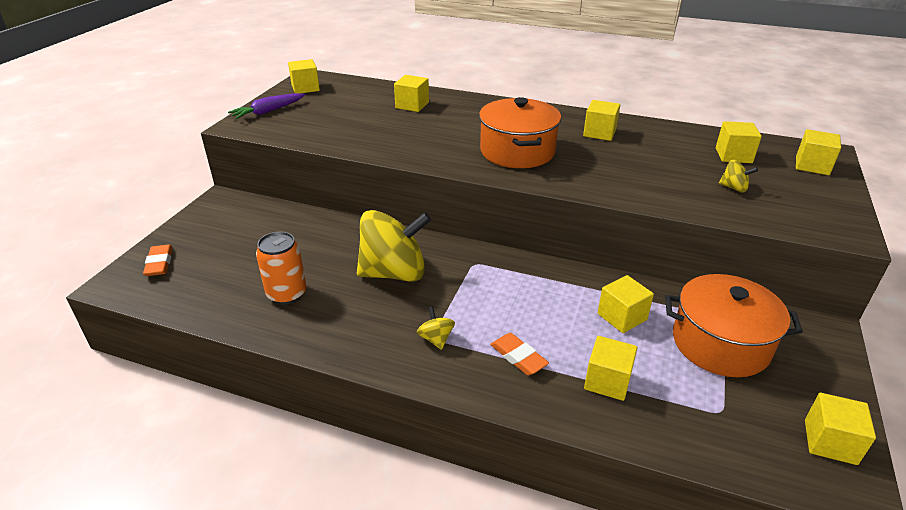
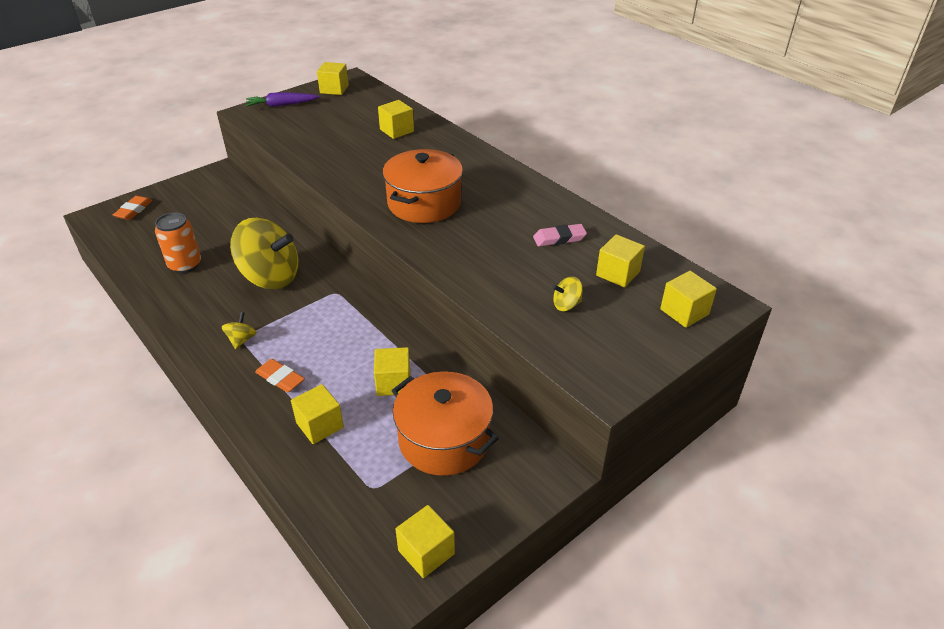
camera: 30 degrees right, 5 degrees up
orange eraser [490,333,549,375] -> orange eraser turned 45 degrees counterclockwise [255,359,305,393]
yellow cube [583,100,620,141] -> none
yellow spinning top [719,160,758,193] -> yellow spinning top turned 105 degrees clockwise [553,277,583,311]
none -> pink eraser [533,224,587,247]

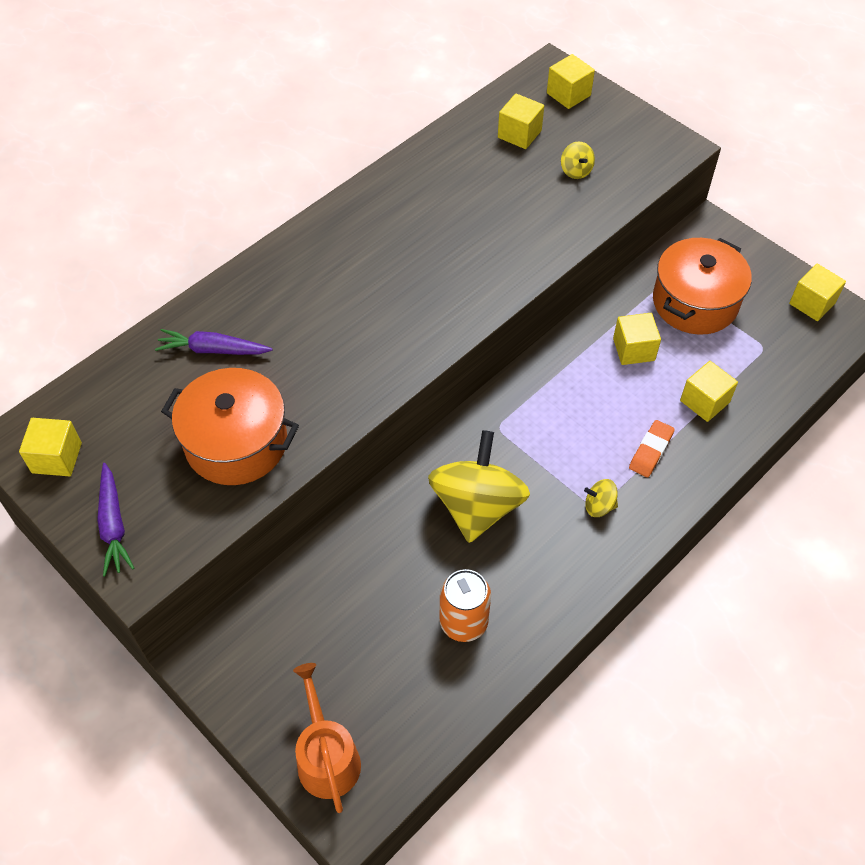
camera: 95 degrees left, 15 degrees up
orange eraser [113,196,152,220] -> orange watering can [293,663,361,813]
yellow cube [378,100,414,139] -> purple carrot [155,329,273,355]
orange pot [383,149,463,223] -> orange pot moved to [161,368,299,485]
pink eraser [533,224,587,247] -> none

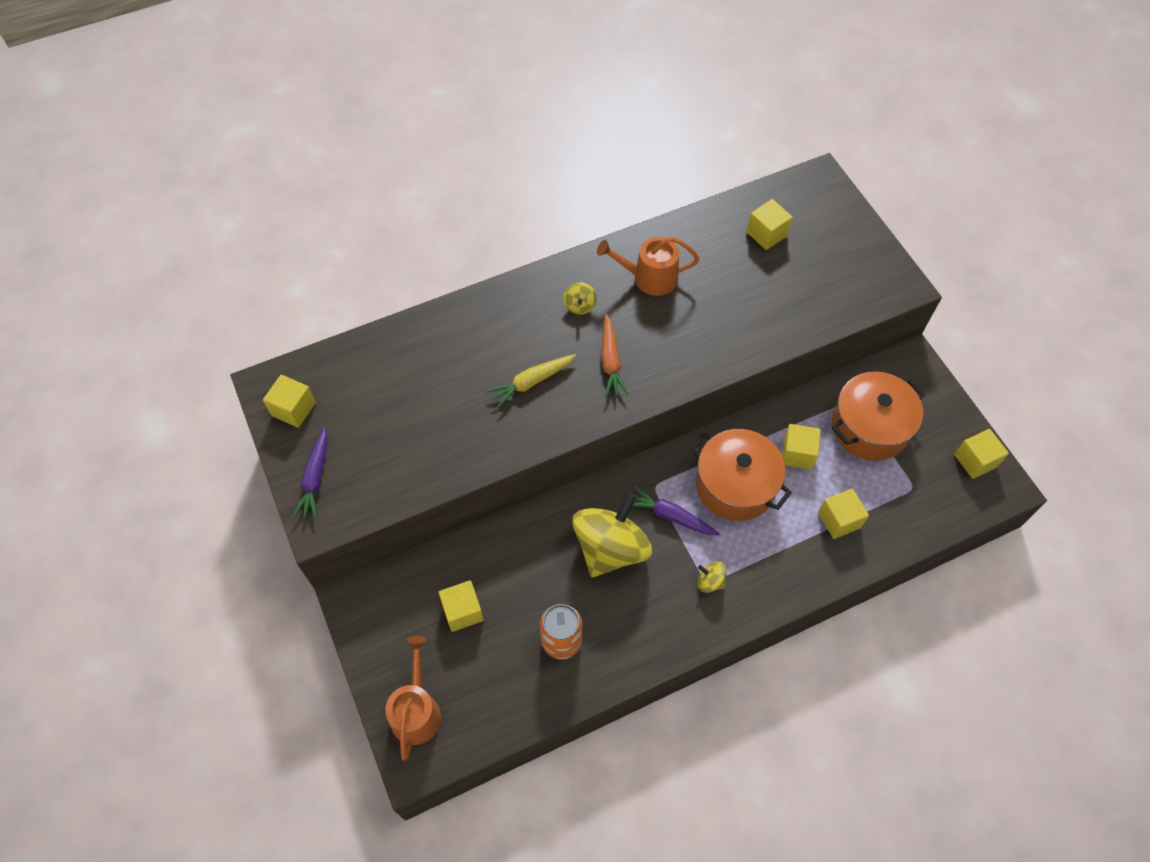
camera: 20 degrees right, 5 degrees up
purple carrot [155,329,273,355] -> purple carrot moved to [633,486,720,535]
orange pot [161,368,299,485] -> orange pot moved to [691,429,792,521]
yellow cube [547,54,595,109] -> yellow cube moved to [438,580,484,632]
yellow spinning top [561,141,595,179] -> yellow spinning top moved to [563,282,597,315]
orange eraser [629,420,675,477] -> none
none -> yellow carrot [486,354,576,408]
none -> orange watering can [597,237,699,296]
none -> orange carrot [601,314,629,397]

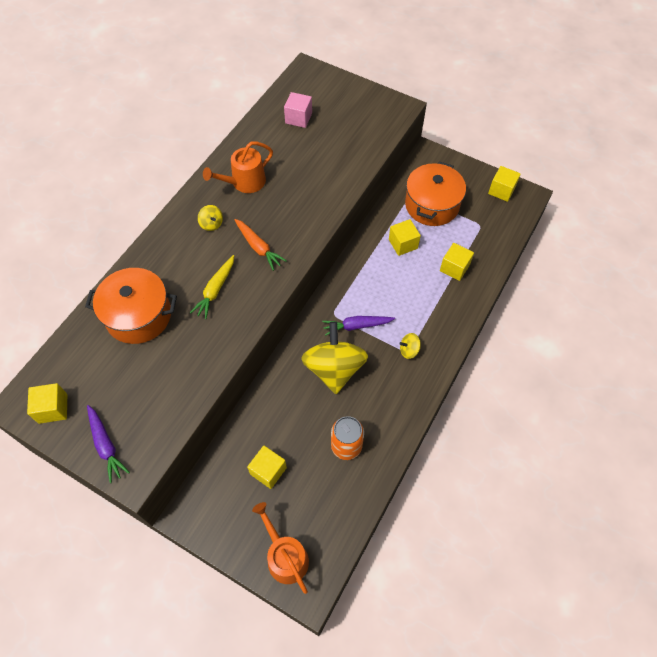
camera: 35 degrees left, 0 degrees up
orange pot [691,429,792,521] -> orange pot moved to [85,268,177,344]
yellow cube [746,199,793,250] -> pink cube [284,92,312,128]

